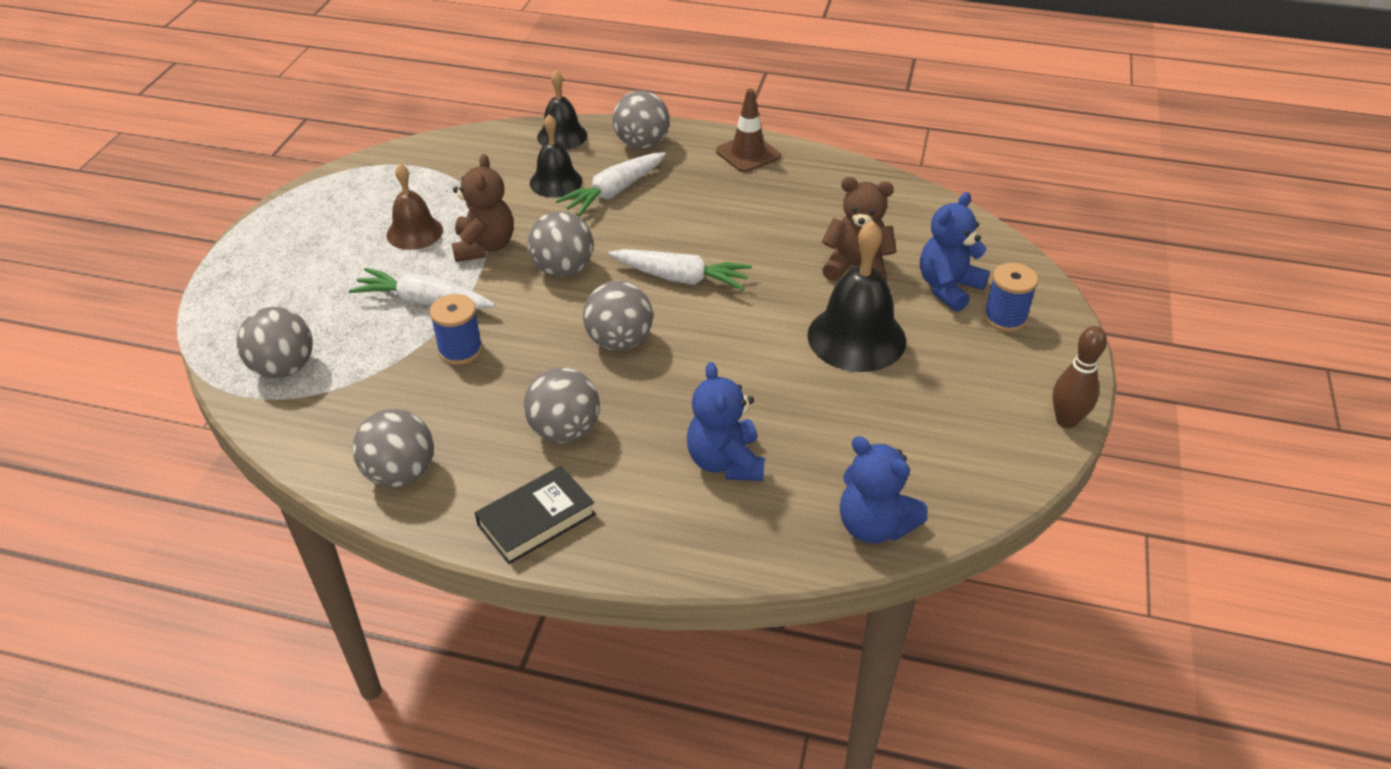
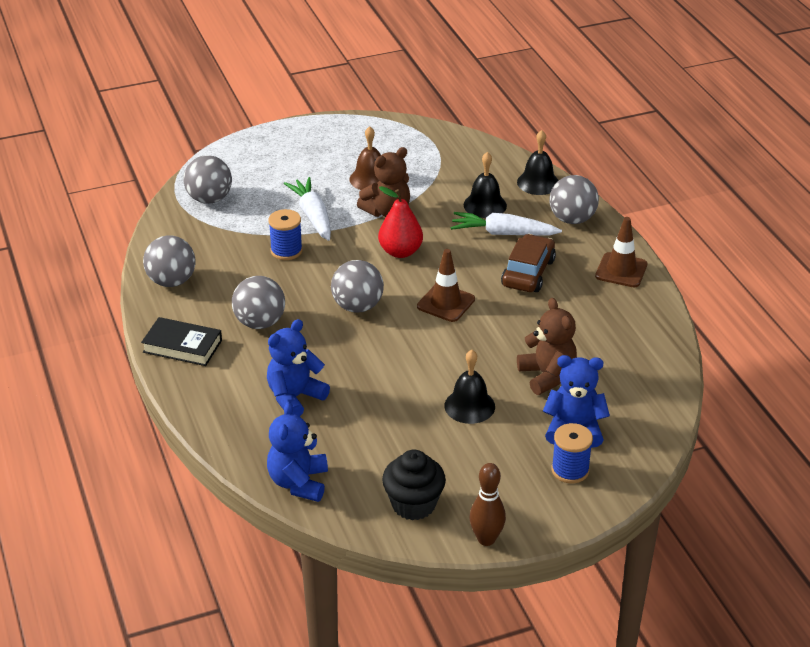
camera: 55 degrees right, 5 degrees down
grey ball [528,211,593,277] -> red pear [378,186,423,258]
white carrot [608,249,752,290] -> brown traffic cone [417,249,475,322]
black bell [807,221,906,372] -> black bell [444,350,495,424], size x0.63
none -> black cupcake [382,449,446,520]
none -> brown car [501,234,556,292]

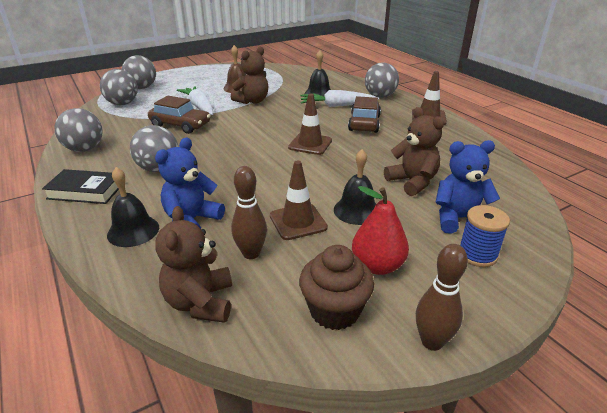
camera: 10 degrees left, 5 degrees down
blue teddy bear [267,402,328,502] -> brown teddy bear [155,206,232,323]
blue spool [269,209,303,260] -> brown car [148,96,211,134]
grey ball [331,260,384,313] -> grey ball moved to [122,55,156,89]
red pear [378,186,423,258] -> red pear moved to [352,186,409,275]
black cupcake [382,449,446,520] -> brown cupcake [299,245,374,330]
black bell [517,130,559,195] -> black bell moved to [107,167,159,247]
none -> brown bowling pin [231,166,267,259]
none -> brown traffic cone [270,161,328,240]

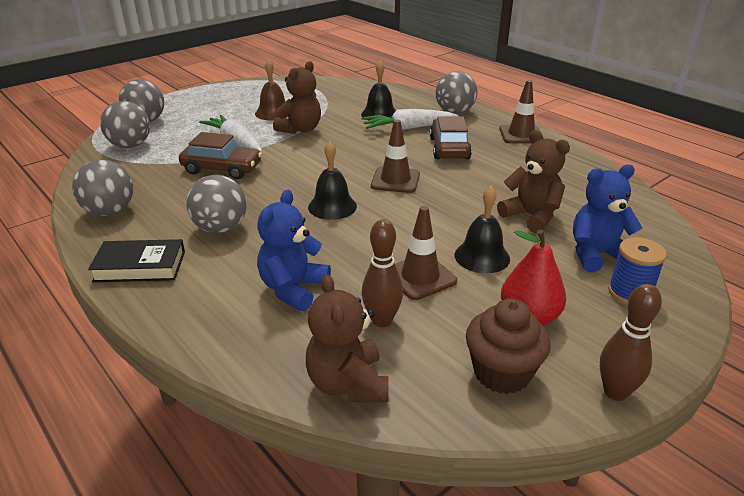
camera: 10 degrees left, 0 degrees up
black bell [107,167,159,247] -> black bell moved to [308,141,357,220]

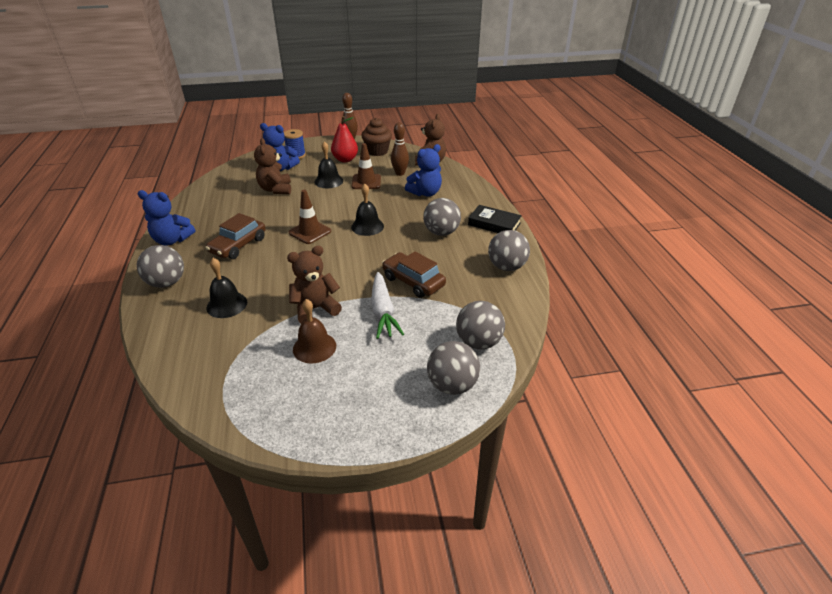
camera: 150 degrees left, 5 degrees up
white carrot [362,109,458,130] -> none
brown traffic cone [499,80,544,144] -> blue teddy bear [138,190,195,245]

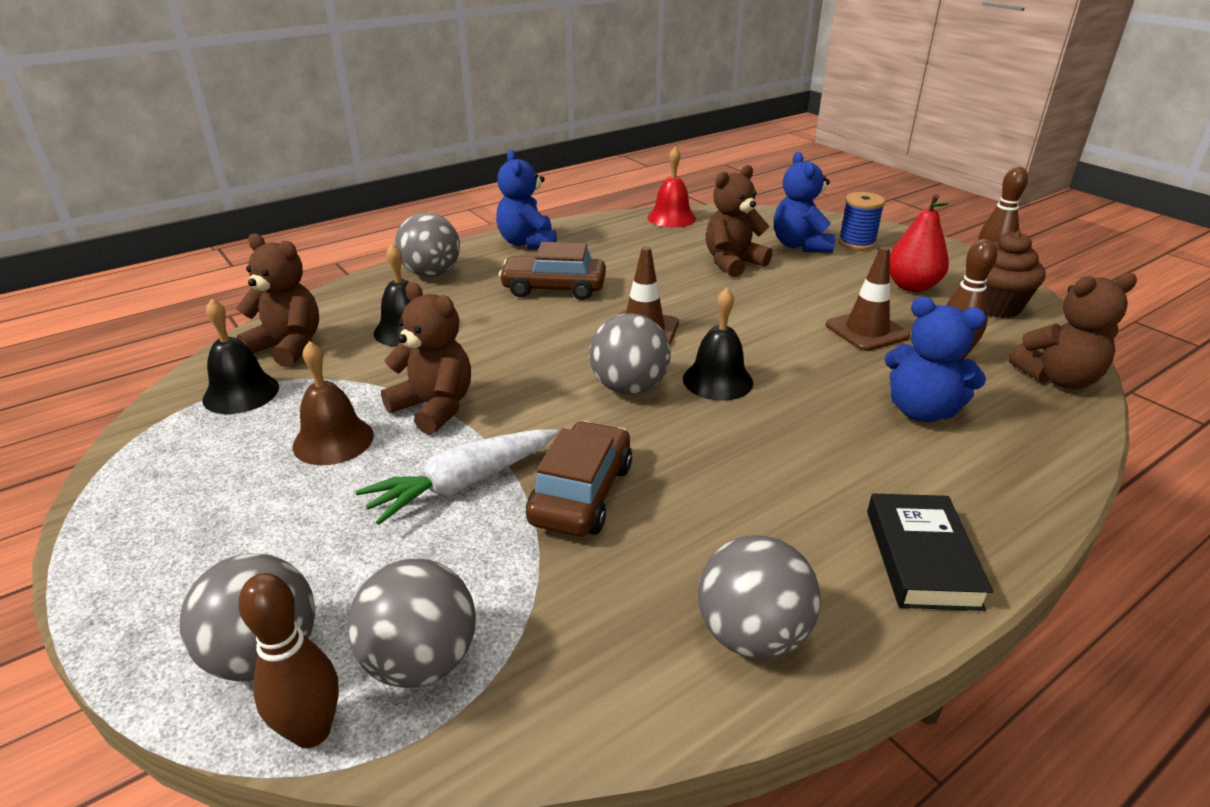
camera: 65 degrees right, 5 degrees down
black bell [314,141,343,188] -> black bell moved to [202,299,279,414]
grey ball [423,198,461,236] -> grey ball moved to [589,313,671,394]
none -> brown teddy bear [236,234,319,367]
none -> brown bowling pin [238,573,339,748]
none -> red bell [648,146,696,227]

